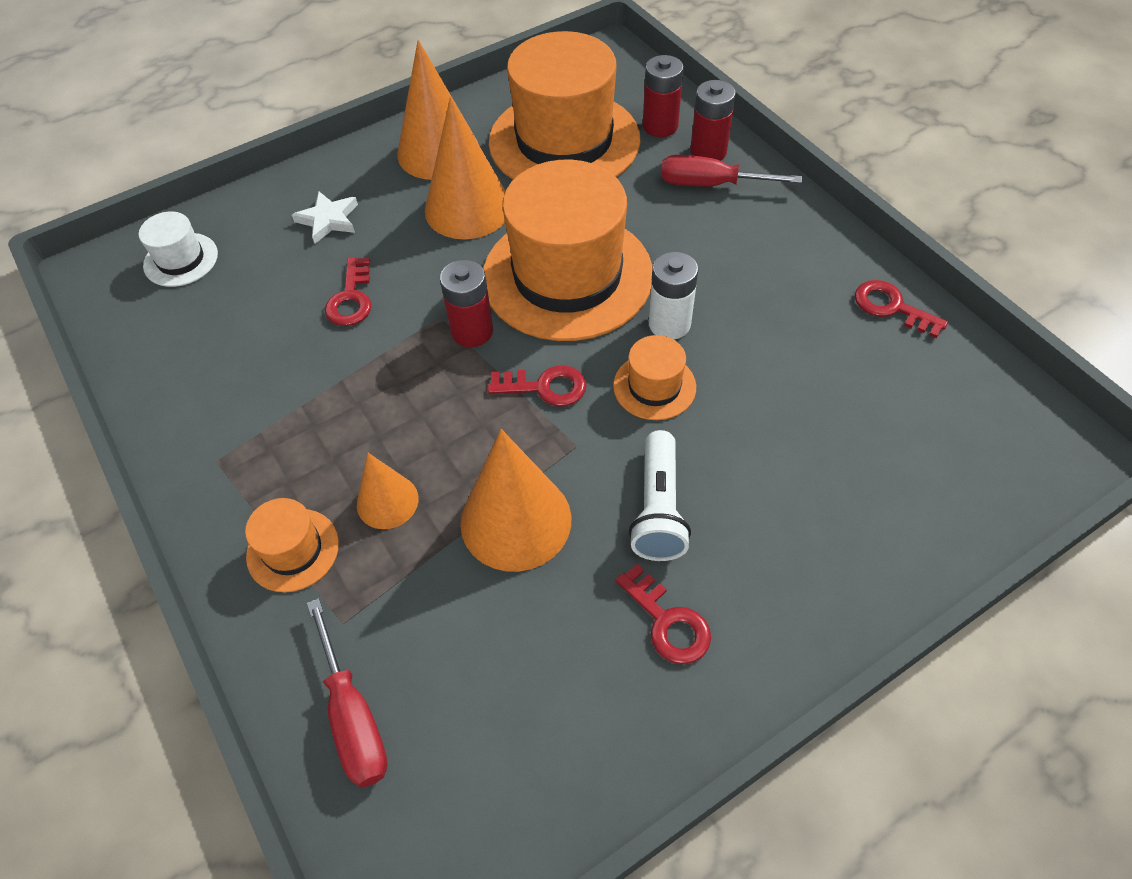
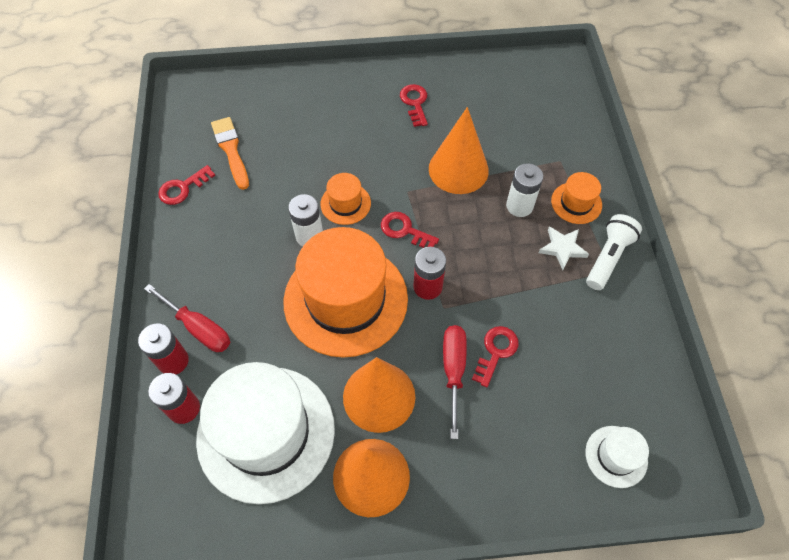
camera: 155 degrees left, 5 degrees up
white star [292,191,358,244] -> white star moved to [539,226,589,270]
red screwdriver [307,598,388,788] -> red screwdriver moved to [443,325,467,439]
orange cone [357,453,419,529] -> white battery [506,163,543,217]
orange hat [489,31,641,180] -> white hat [196,362,335,504]
white flashlight [629,430,691,561] -> white flashlight moved to [586,214,642,290]
red key [855,280,948,338] -> red key turned 75 degrees clockwise [158,165,215,205]
none -> orange brush [211,117,249,190]

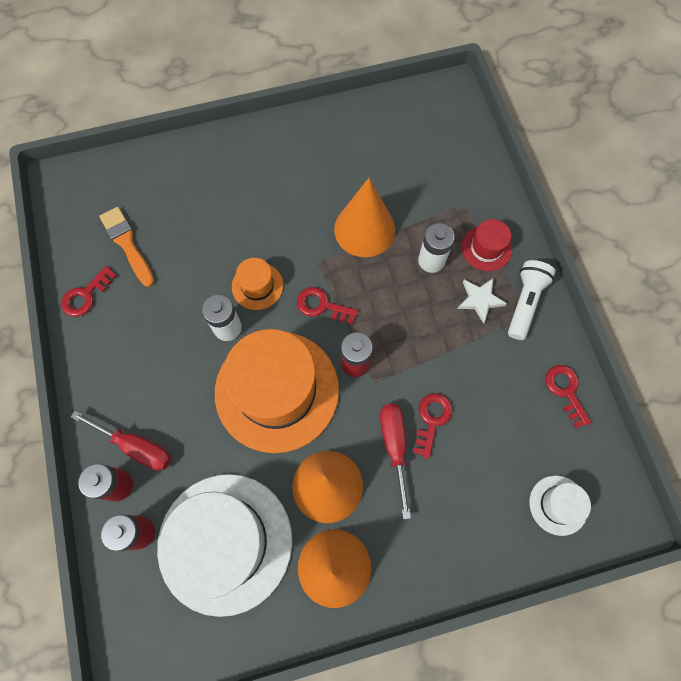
camera: 10 degrees left, 10 degrees up
red key [400,84,428,127] -> red key moved to [545,365,591,428]
orange hat [551,172,602,224] -> red hat [461,219,512,271]

